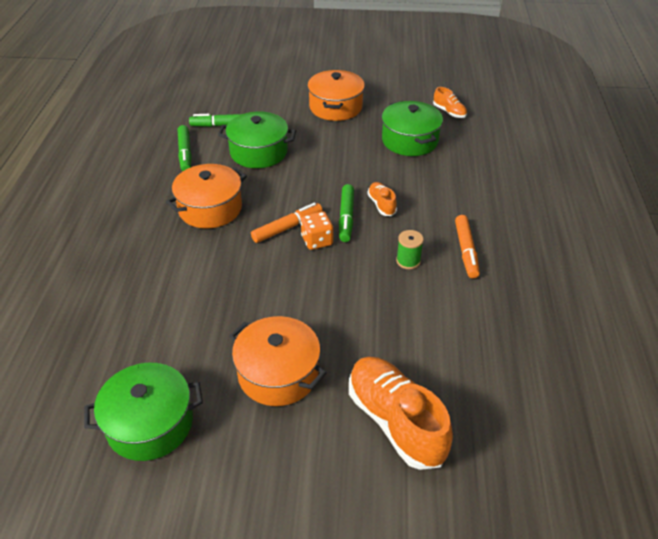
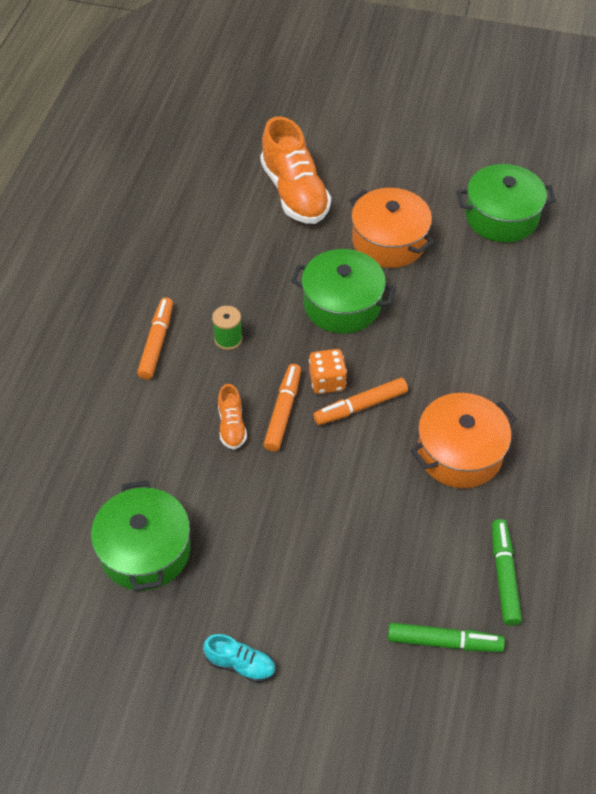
camera: 170 degrees left, 10 degrees up
green pot [218,112,296,168] -> green pot moved to [291,249,396,334]
orange pot [307,70,365,121] -> turquoise shoe [203,634,276,683]
green marker [339,184,354,242] -> orange marker [264,364,301,452]
orange shoe [433,87,467,118] -> none

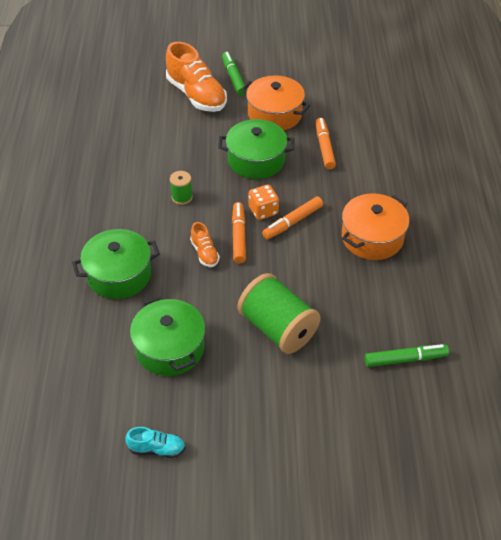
camera: 15 degrees left, 5 degrees down
orange marker [137,297,173,380] -> orange marker moved to [316,118,336,169]
turquoise shoe [203,634,276,683] -> turquoise shoe moved to [125,427,185,458]
green pot [457,164,556,243] -> green pot moved to [72,229,160,299]
green marker [492,519,522,626] -> green marker moved to [222,52,247,96]
none -> green spool [237,273,321,354]

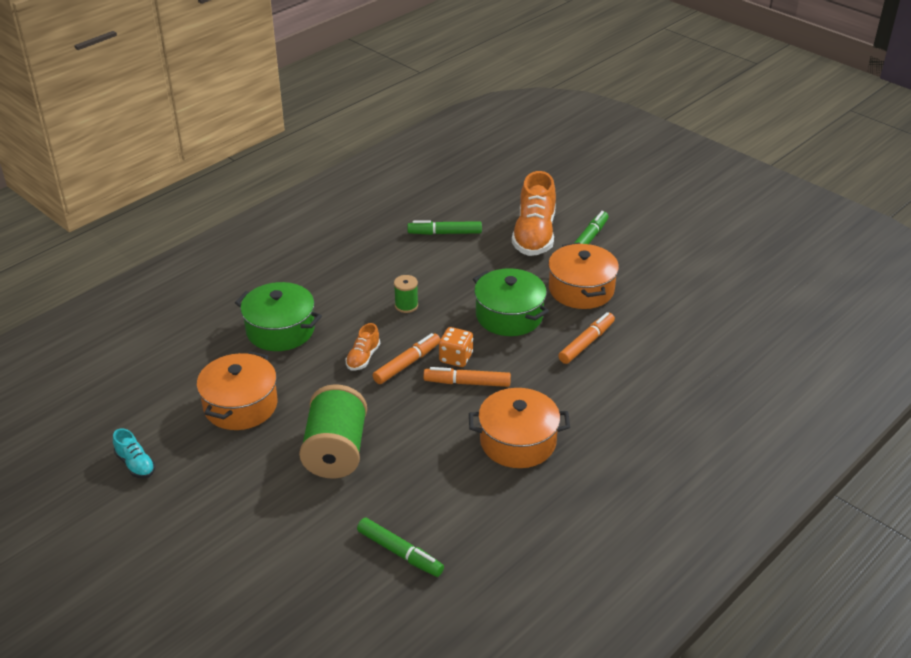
camera: 45 degrees right, 10 degrees down
green pot [130,296,205,376] -> orange pot [197,351,278,430]
none -> green marker [407,220,482,235]

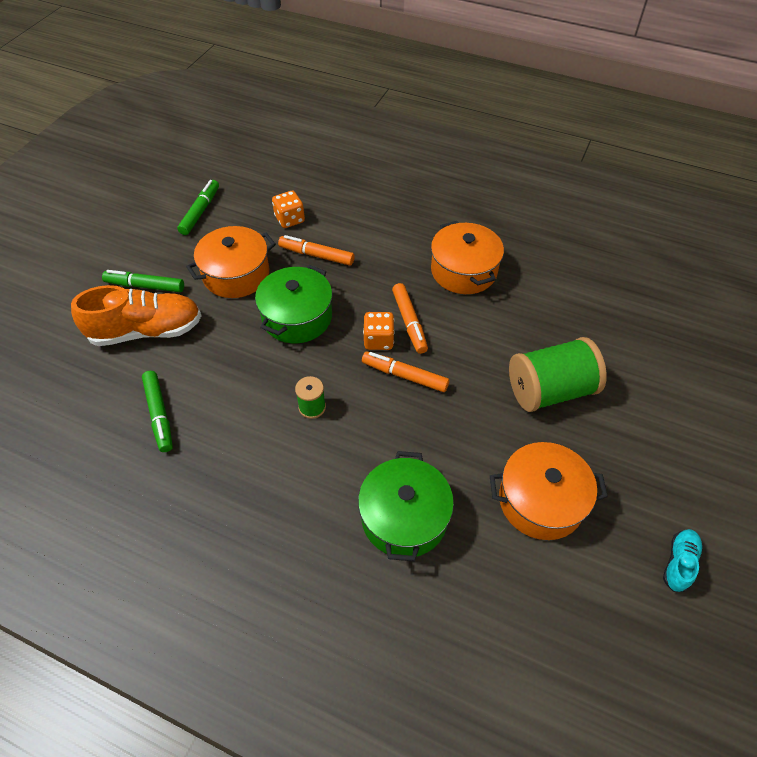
camera: 110 degrees left, 15 degrees up
orange shoe [346,323,380,371] -> none
green marker [357,518,444,577] -> green marker moved to [177,180,219,235]
none -> orange dice [272,191,305,228]

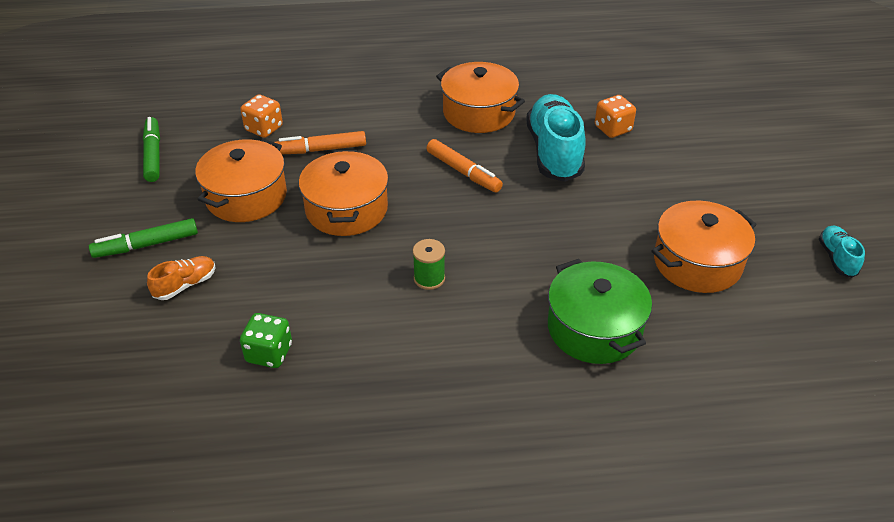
camera: 30 degrees left, 10 degrees down
orange shoe [71,285,202,346] -> orange shoe [147,256,215,300], size x0.48
green marker [142,371,173,452] -> green dice [240,313,292,368]
green pot [255,265,332,343] -> orange pot [299,150,389,236]
orange marker [362,351,449,392] -> none
orange dice [363,312,394,350] -> orange dice moved to [595,95,636,138]
green spool [509,337,607,412] -> none
none -> turquoise shoe [526,94,586,182]

